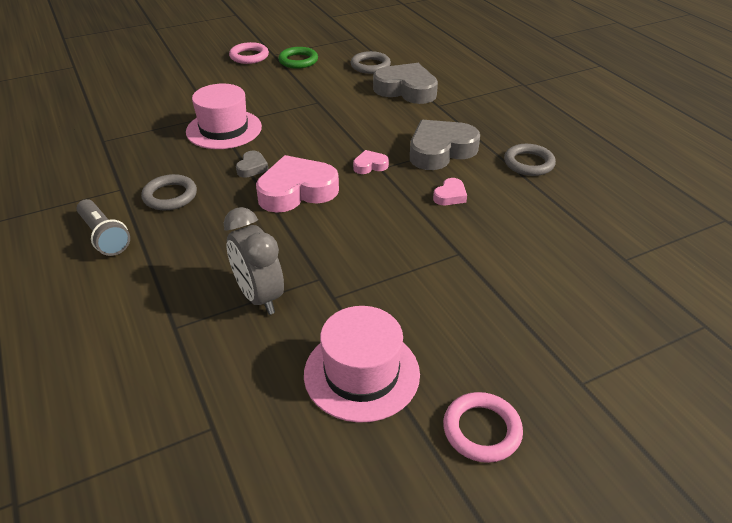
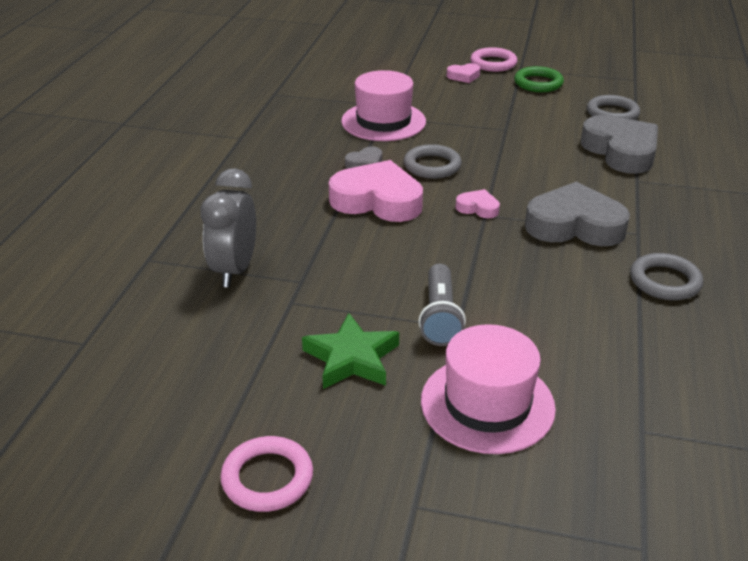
camera: 40 degrees right, 5 degrees down
grey flashlight [77,199,130,256] -> grey flashlight moved to [418,264,466,346]
grey ring [141,174,197,210] -> grey ring moved to [404,144,462,179]
pink hat [304,306,420,423] -> pink hat moved to [421,324,556,454]
pink heart [433,178,467,205] -> pink heart moved to [447,63,480,83]
none -> green star [302,313,399,389]

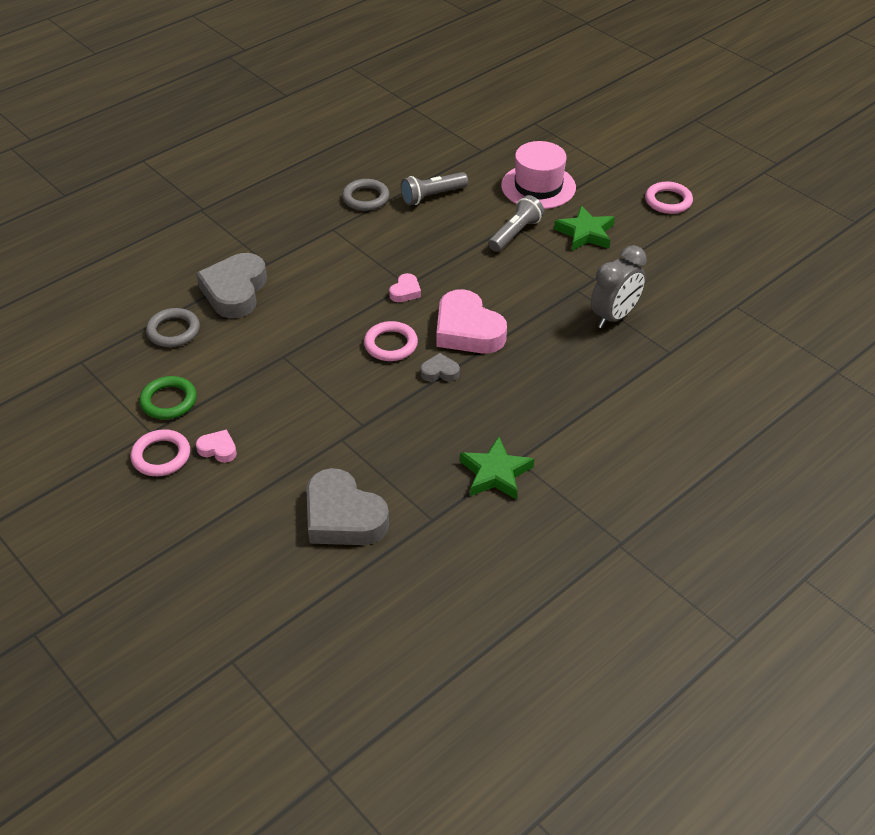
camera: 145 degrees left, 10 degrees up
pink hat [341,70,426,141] -> none
grey ring [404,144,462,179] -> pink ring [364,321,418,361]
pink heart [455,189,500,218] -> pink heart turned 120 degrees counterclockwise [389,273,421,302]
grey heart [525,182,630,246] -> grey heart moved to [306,468,389,545]
none -> grey flashlight [401,172,468,205]
none -> green star [460,437,534,500]

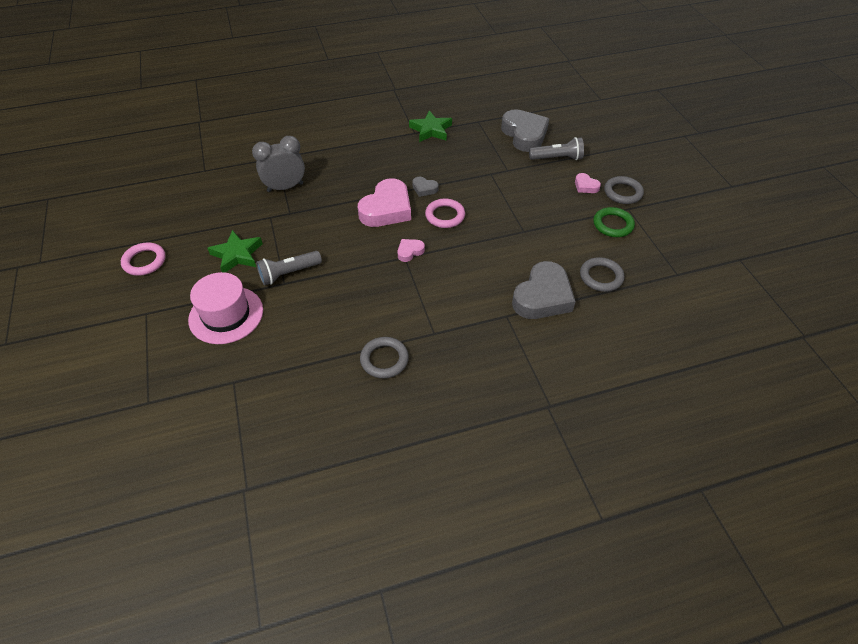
camera: 155 degrees left, 5 degrees up
pink ring [130,429,190,476] -> grey ring [604,176,644,204]
grey flashlight [401,172,468,205] -> grey flashlight moved to [529,137,584,160]
pink heart [437,289,507,353] -> pink heart turned 45 degrees clockwise [358,178,411,227]

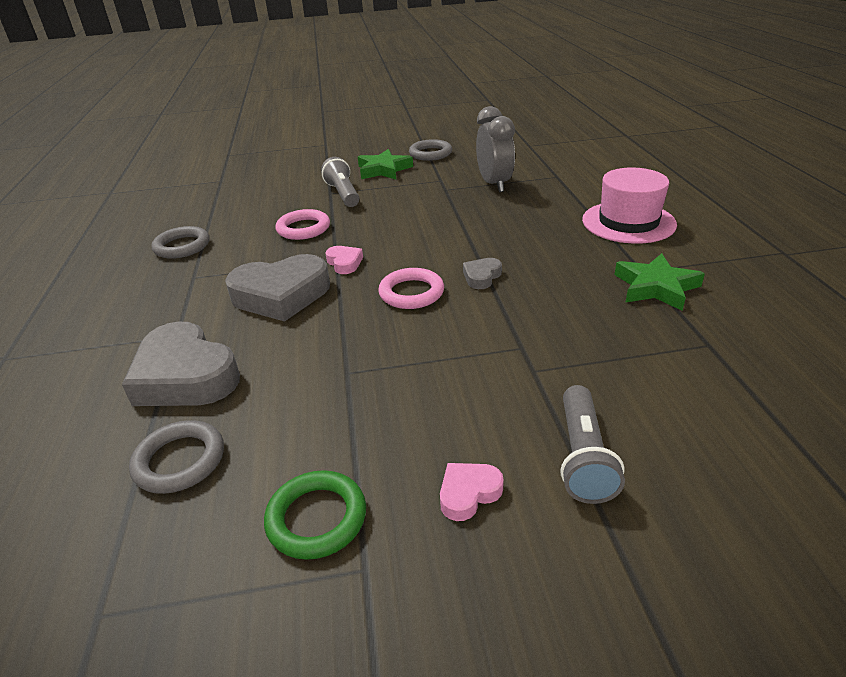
camera: 100 degrees right, 15 degrees down
pink ring [121,243,166,276] -> pink ring moved to [276,209,330,240]
pink hat [188,272,263,344] -> pink hat moved to [582,167,677,244]
pink heart [358,178,411,227] -> none
grey heart [501,109,549,152] -> grey heart moved to [225,254,330,322]
grey ring [604,176,644,204] -> grey ring moved to [409,139,452,161]

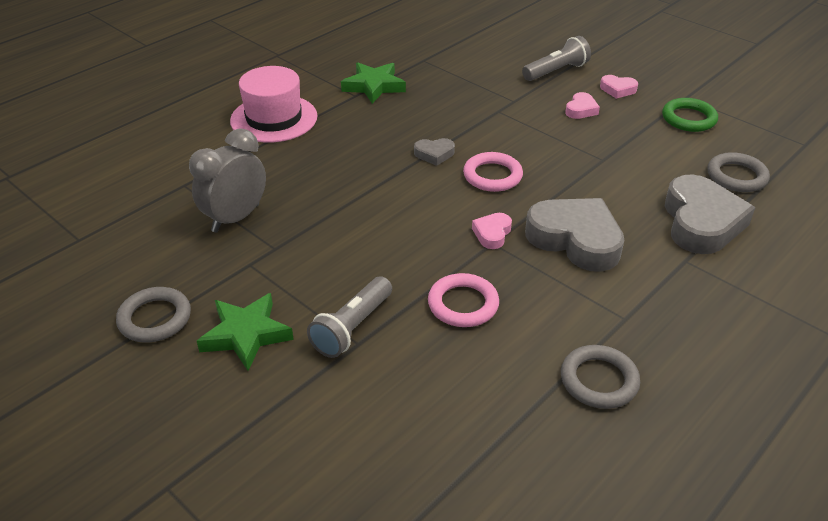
camera: 130 degrees left, 5 degrees up
none -> pink heart [565,92,600,119]

